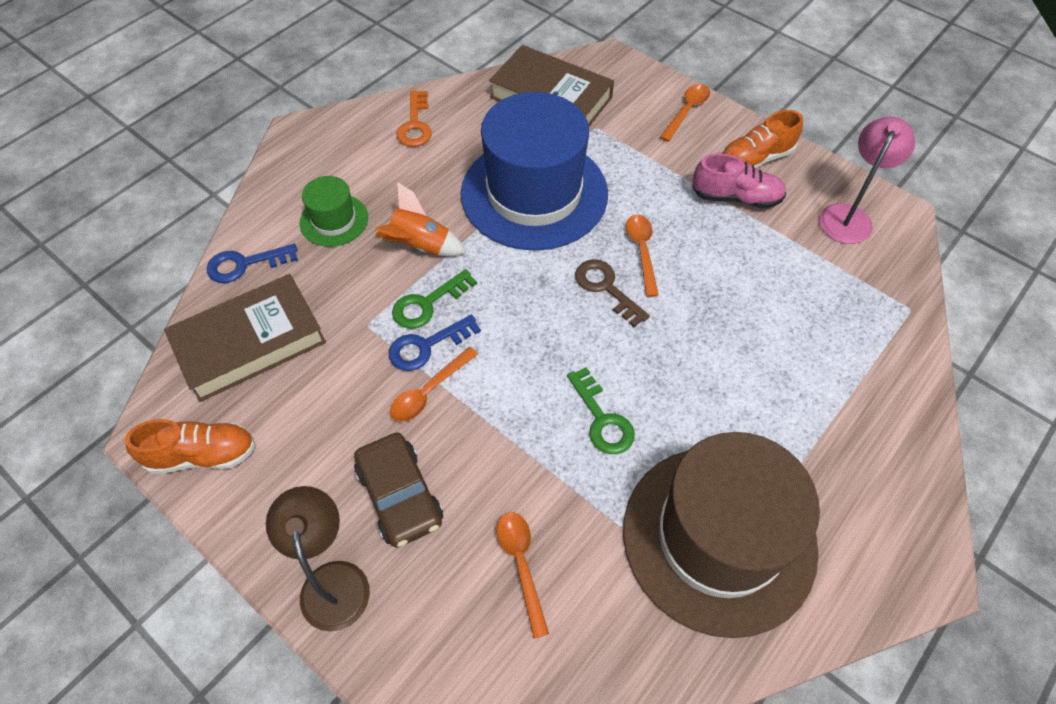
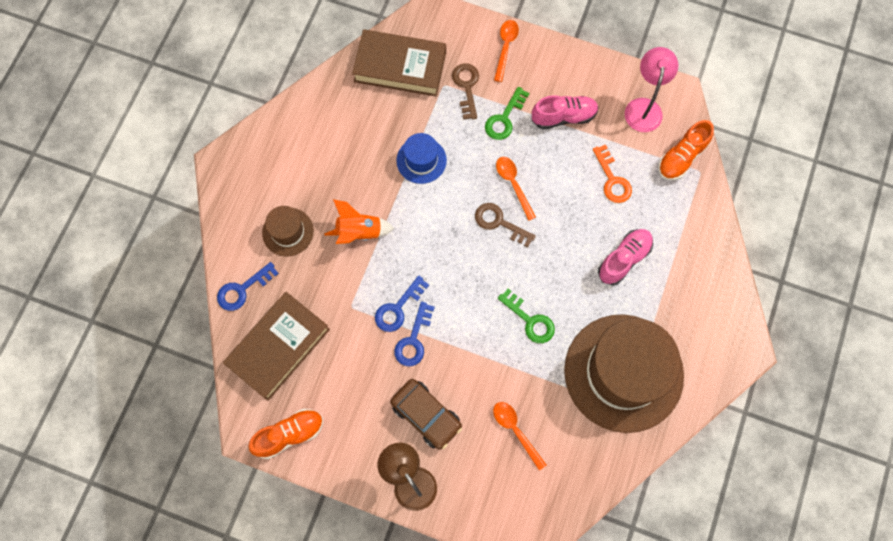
camera: 20 degrees left, 15 degrees up
green hat [300,176,368,247] -> brown hat [262,206,314,256]
orange spoon [390,347,478,422] -> blue key [394,302,435,366]
green key [392,269,477,329] -> green key moved to [485,87,529,140]
orange key [397,90,432,147] -> orange key moved to [593,144,632,203]
blue hat [461,92,608,251] -> blue hat [397,133,447,184], size x0.45
orange shoe [721,110,803,169] -> orange shoe moved to [658,120,714,181]
none -> brown key [452,63,479,120]
none -> pink shoe [598,229,653,285]

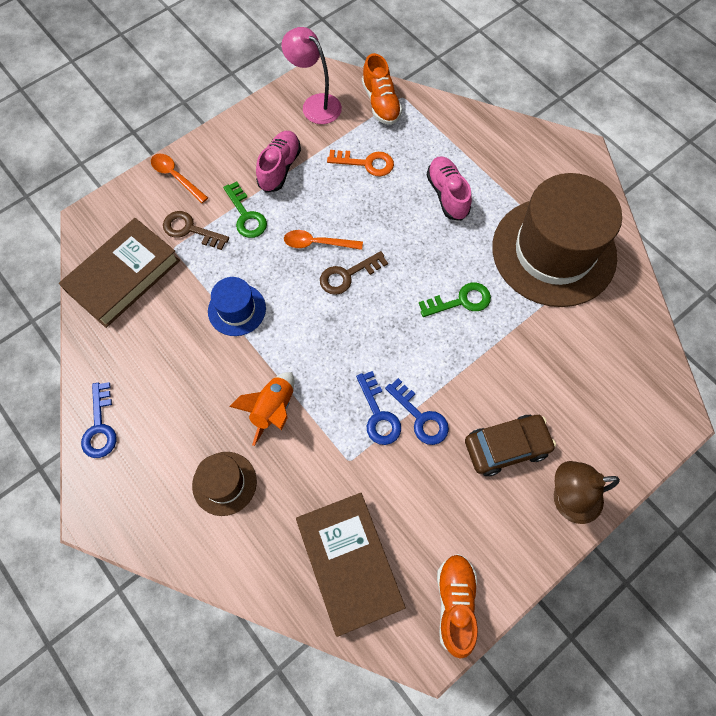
camera: 60 degrees left, 5 degrees down
blue key [217,262,279,311] -> blue key moved to [81,382,117,458]
orange spoon [493,402,547,471] -> none

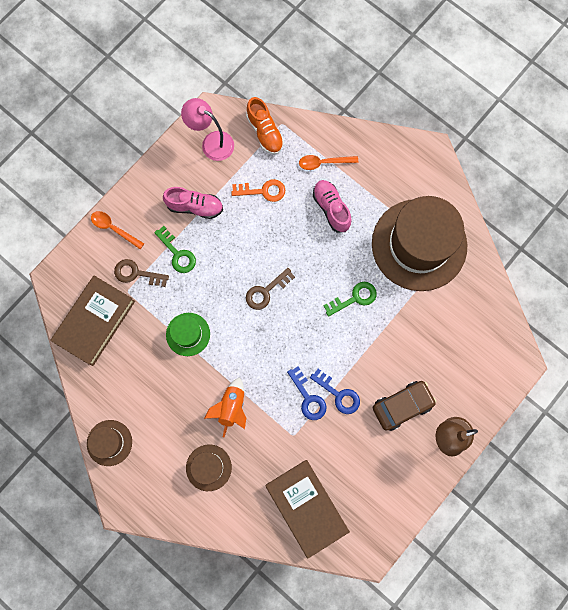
camera: 10 degrees left, 10 degrees up
blue key [81,382,117,458] -> brown hat [87,420,132,466]
blue hat [208,277,266,336] -> green hat [166,313,210,356]
pink shoe [256,131,301,193] -> pink shoe turned 90 degrees clockwise [163,187,223,219]
orange spoon [284,230,363,250] -> orange spoon moved to [299,155,358,170]
orange shoe [437,554,478,659] -> none

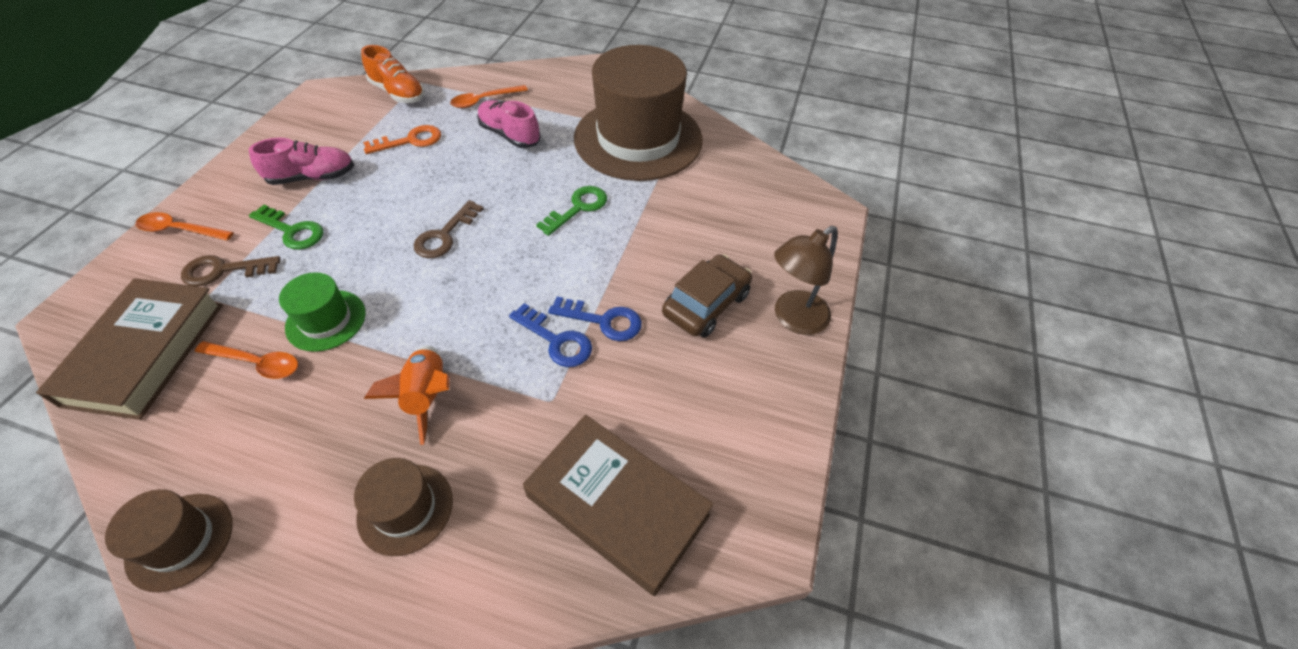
camera: 25 degrees left, 25 degrees down
pink lamp [181,98,234,161] -> none
none -> orange spoon [195,341,298,379]

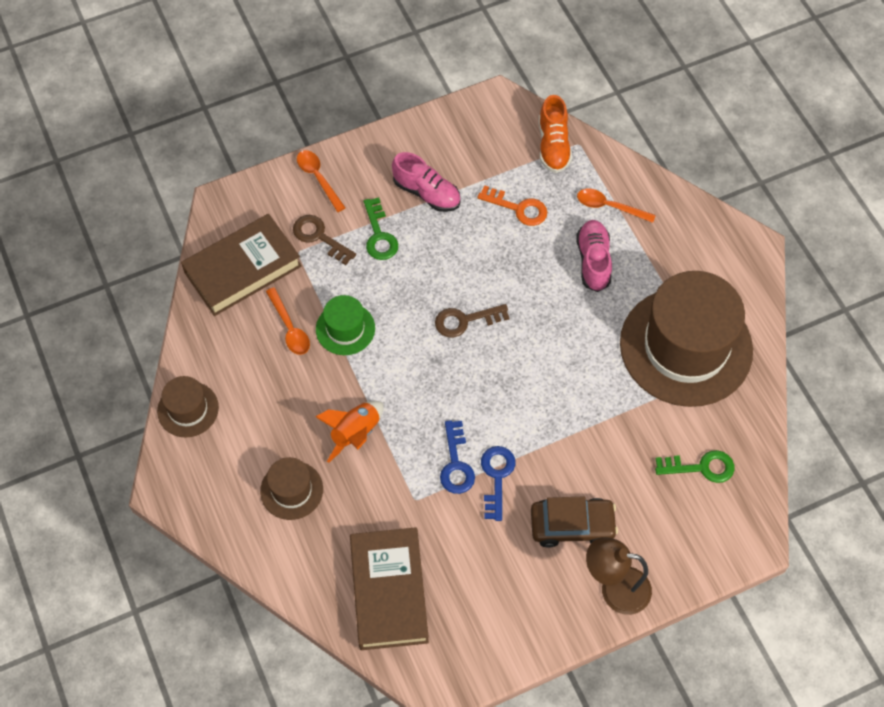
camera: 50 degrees right, 10 degrees up
green key [536,186,607,236] -> green key moved to [655,450,734,483]
blue key [548,296,642,341] -> blue key turned 150 degrees counterclockwise [481,446,515,521]

